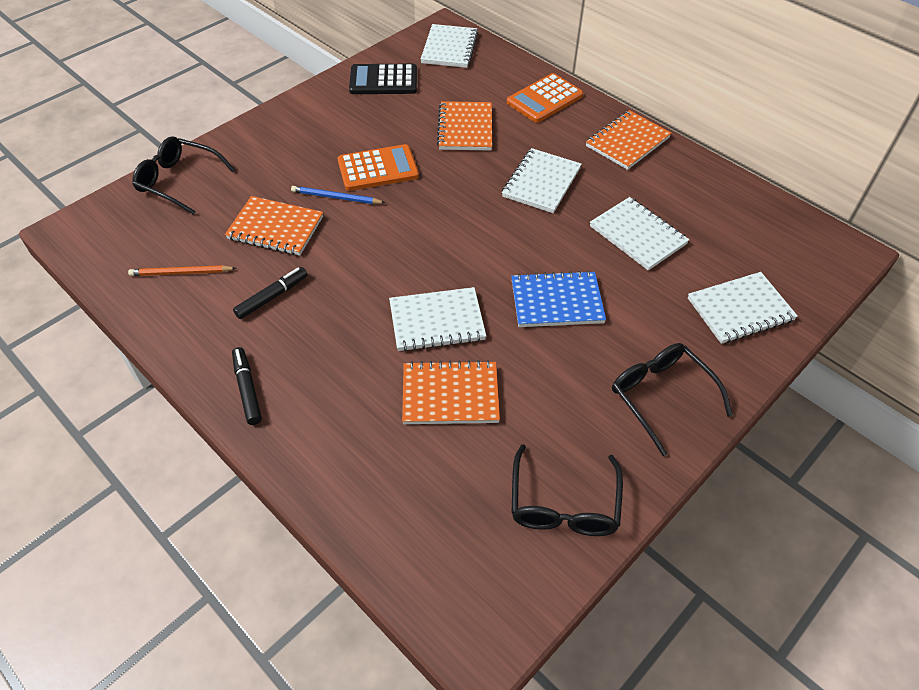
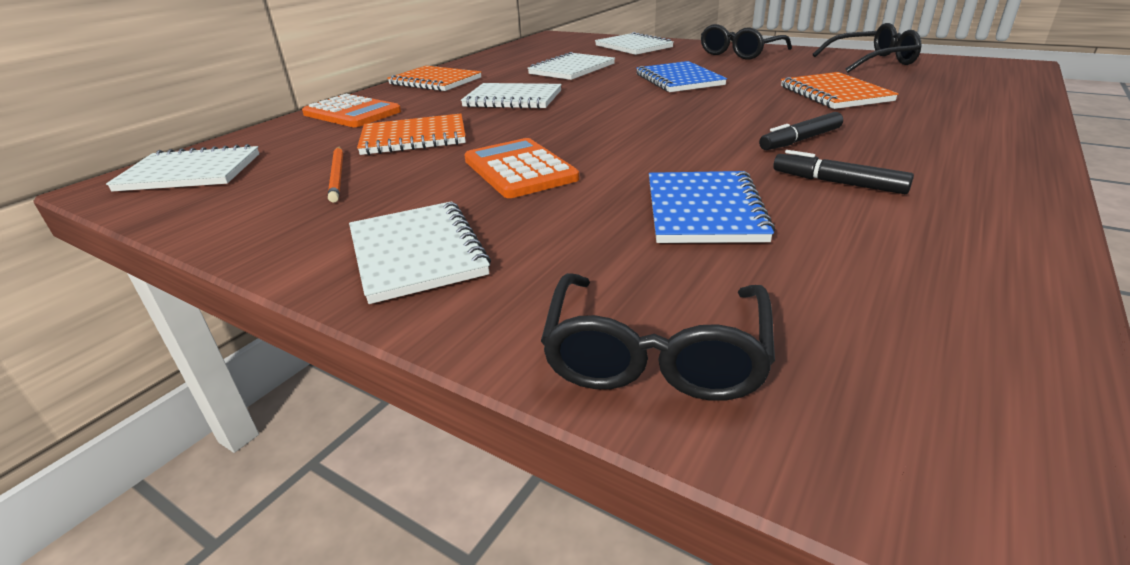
camera: 100 degrees left, 20 degrees down
orange pencil [128,265,237,276] -> orange pencil moved to [328,147,343,203]
orange notebook [225,196,323,256] -> blue notebook [649,171,775,243]
black marker [232,347,262,425] -> black marker moved to [759,112,843,150]
blue pencil [291,186,385,204] -> none
black calculator [349,64,417,94] -> none
white notebook [389,287,486,352] -> white notebook moved to [349,201,491,304]

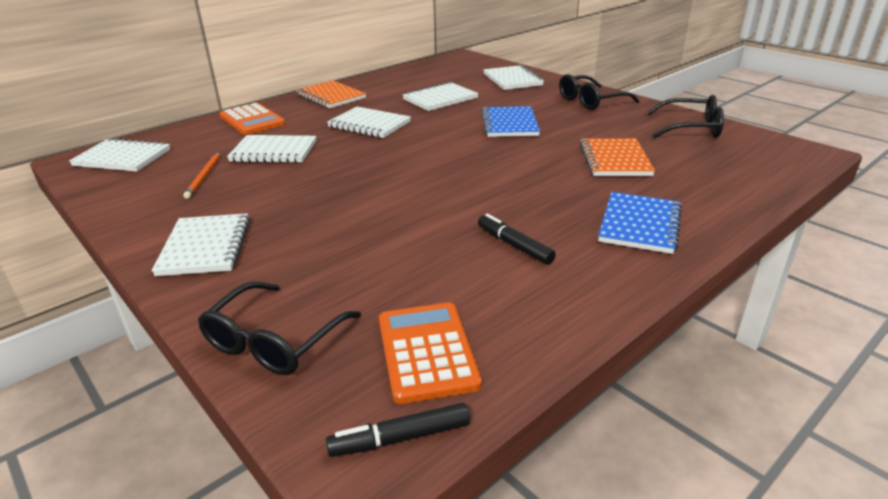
camera: 15 degrees right, 0 degrees up
orange notebook [357,114,466,155] -> white notebook [227,135,316,163]
orange calculator [464,138,579,198] -> orange calculator moved to [379,302,482,404]
blue notebook [649,171,775,243] -> blue notebook moved to [598,192,682,254]
black marker [759,112,843,150] -> black marker moved to [326,403,470,457]

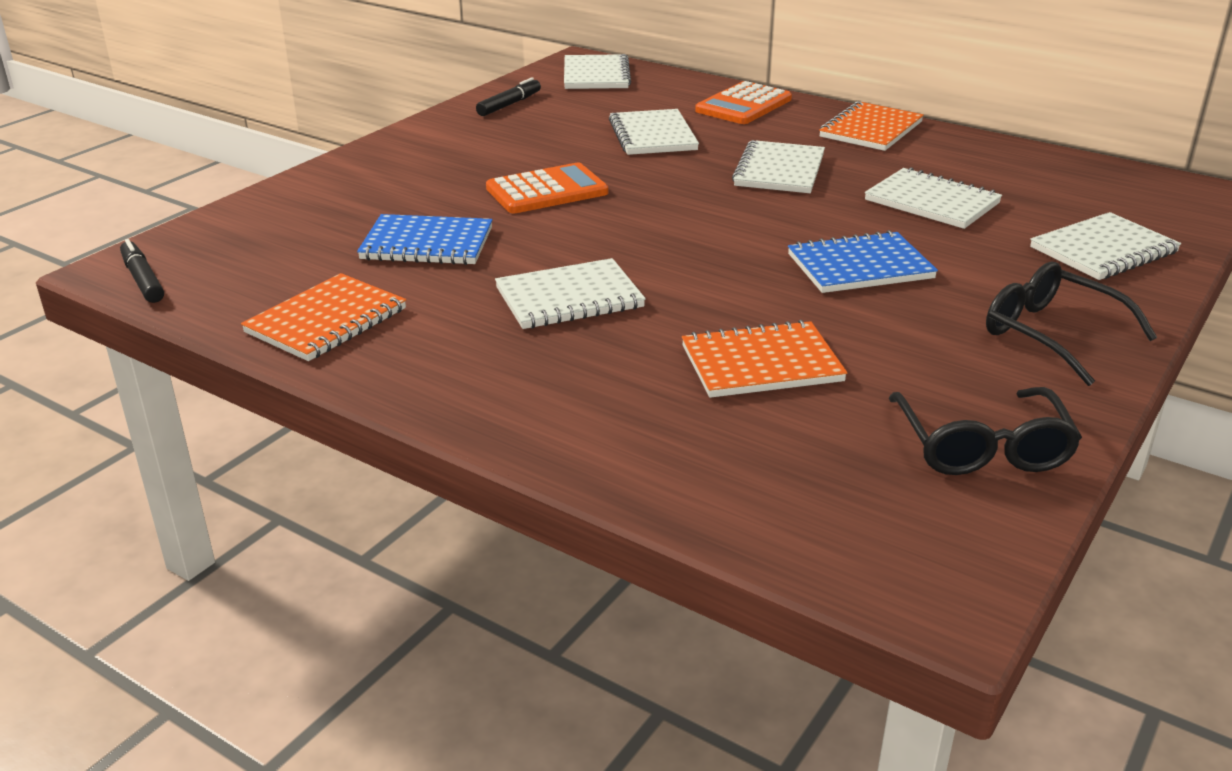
camera: 75 degrees right, 0 degrees up
white notebook [152,213,250,276] -> white notebook moved to [495,258,646,329]
orange pencil [183,152,220,199] -> none
black glasses [198,282,361,375] -> none
orange calculator [379,302,482,404] -> orange calculator moved to [486,163,608,213]
black marker [478,214,556,265] -> black marker moved to [476,77,541,116]
blue notebook [598,192,682,254] -> blue notebook moved to [357,214,493,265]
none -> orange notebook [241,273,406,361]

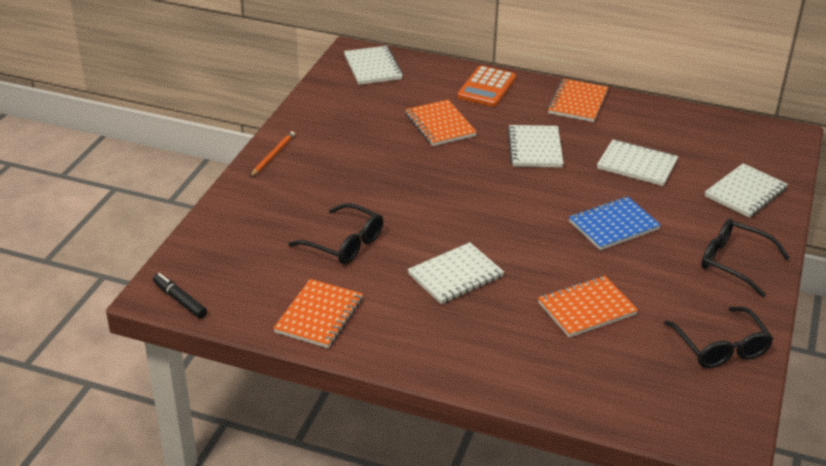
camera: 15 degrees left, 5 degrees up
blue notebook [357,214,493,265] -> black glasses [288,203,383,264]
black marker [476,77,541,116] -> none
orange calculator [486,163,608,213] -> none
white notebook [609,109,699,155] -> orange notebook [405,100,477,146]
none -> orange pencil [250,131,295,177]

